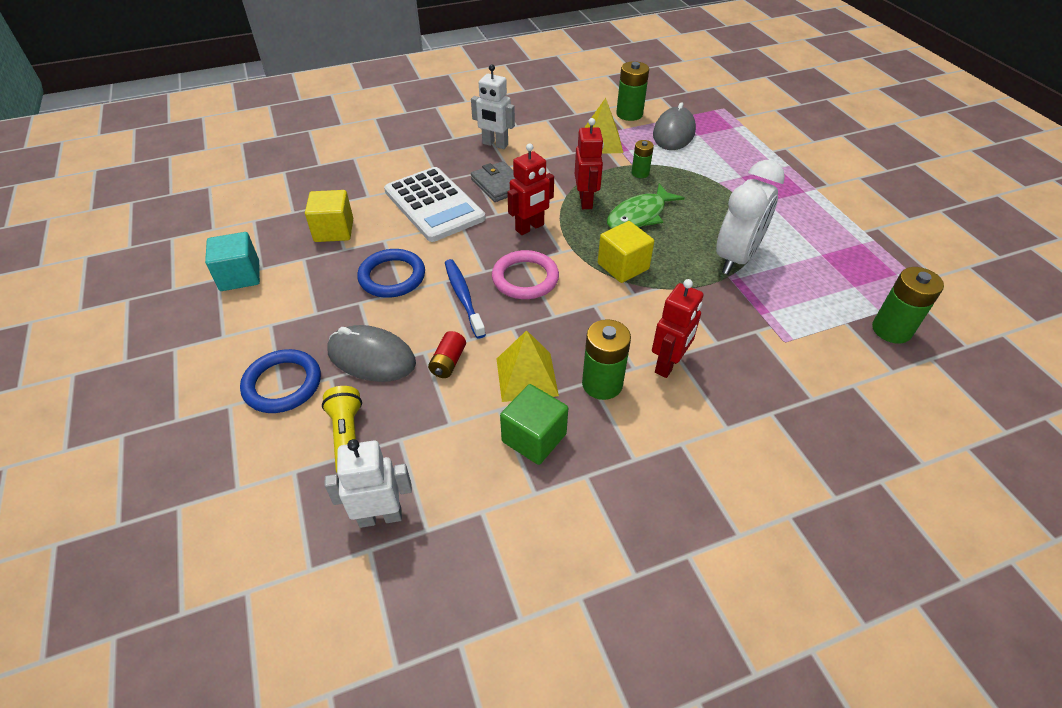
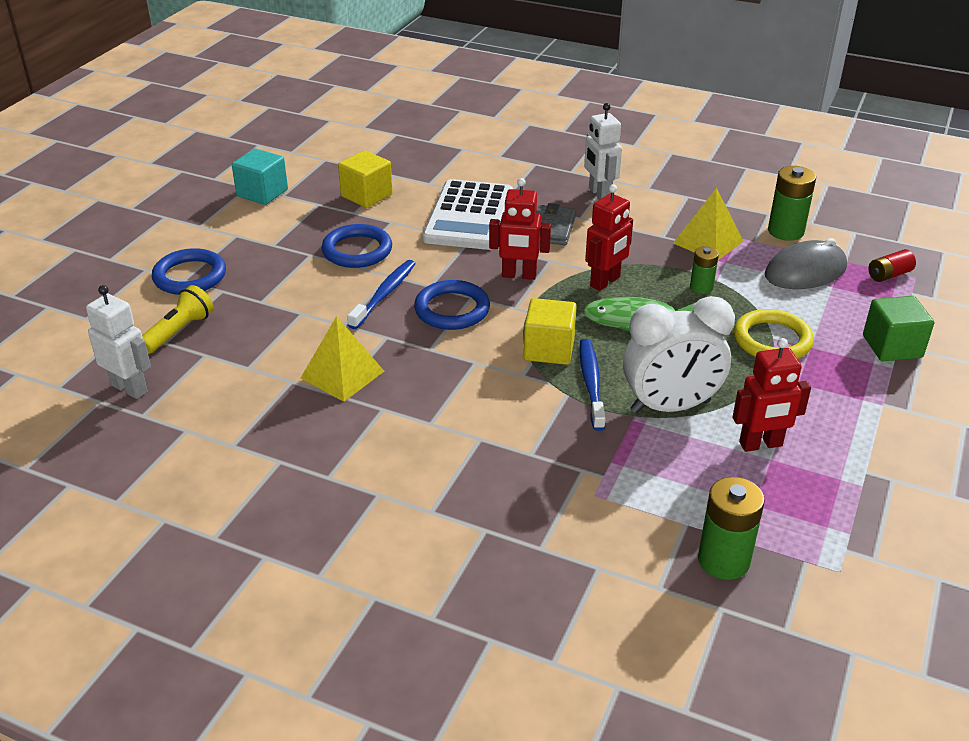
camera: 45 degrees right, 10 degrees down
grey mouse [327,325,416,382] -> none
red battery [428,331,466,378] -> red battery moved to [868,249,916,282]
pink ring [492,250,559,299] -> blue ring [414,280,490,330]
green cube [500,384,568,465] -> green cube moved to [863,296,934,361]
green battery [582,319,631,400] -> none
red robot [652,279,703,378] -> red robot moved to [733,338,811,452]
none -> blue toothbrush [580,339,606,431]
none -> yellow ring [734,309,814,359]

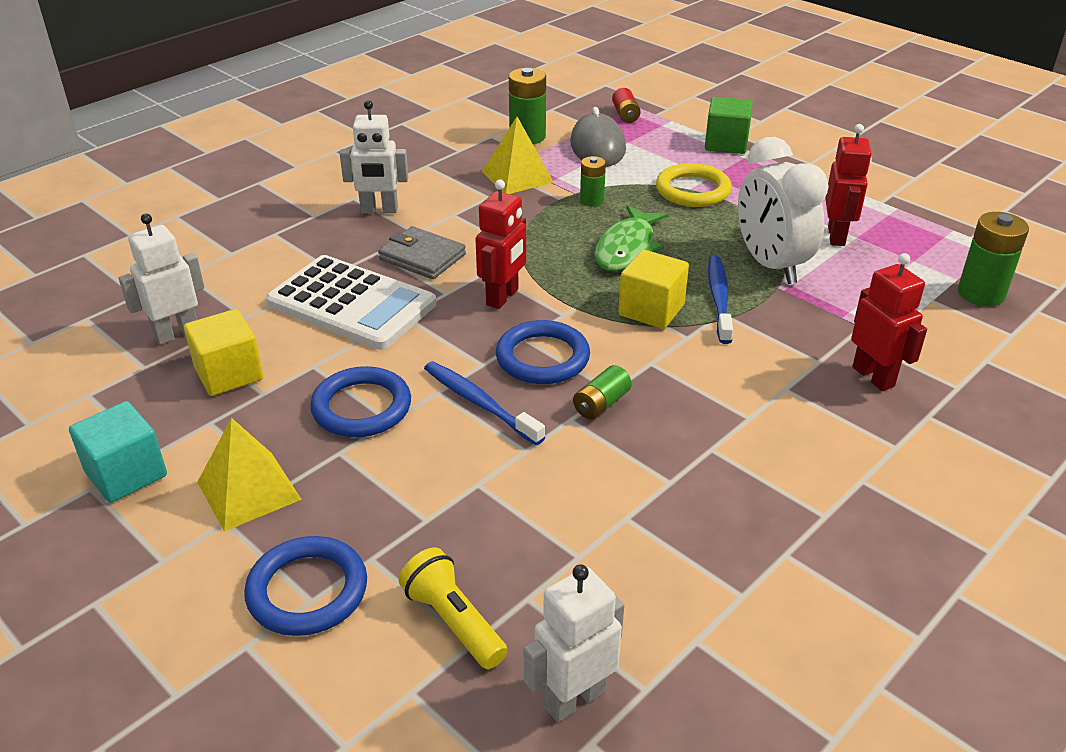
camera: 70 degrees left, 0 degrees up
yellow pyramid [301,316,384,402] -> yellow pyramid moved to [197,418,302,532]
blue toothbrush [580,339,606,431] -> blue toothbrush turned 75 degrees clockwise [708,256,733,344]
red robot [585,184,633,291] -> red robot moved to [851,253,927,391]
white clock [623,296,735,413] -> white clock turned 150 degrees clockwise [738,137,829,284]
none -> white robot [119,213,205,345]
none -> green battery [573,365,632,420]

